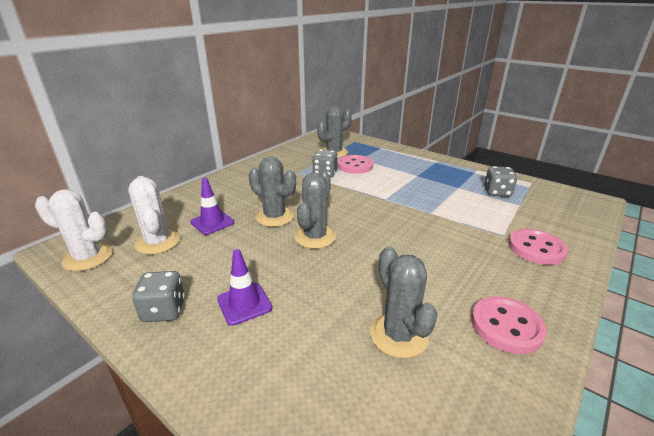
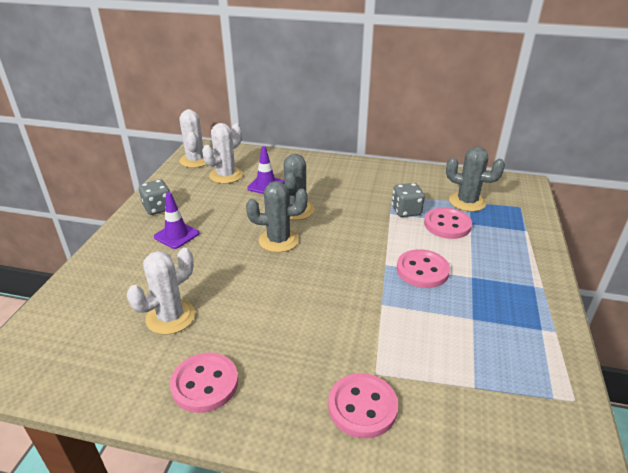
camera: 65 degrees right, 5 degrees up
grey cactus [370,246,437,358] -> white cactus [127,248,195,335]
grey dice [484,166,517,197] -> none
none -> pink button [397,249,450,288]

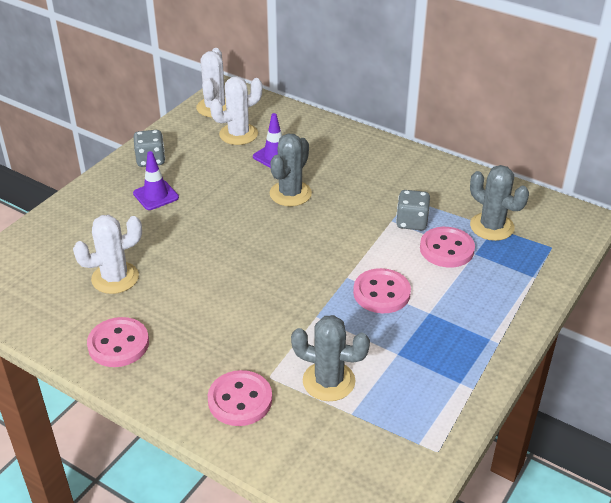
camera: 20 degrees right, 5 degrees up
grey cactus [246,181,308,252] -> grey cactus moved to [291,315,370,401]

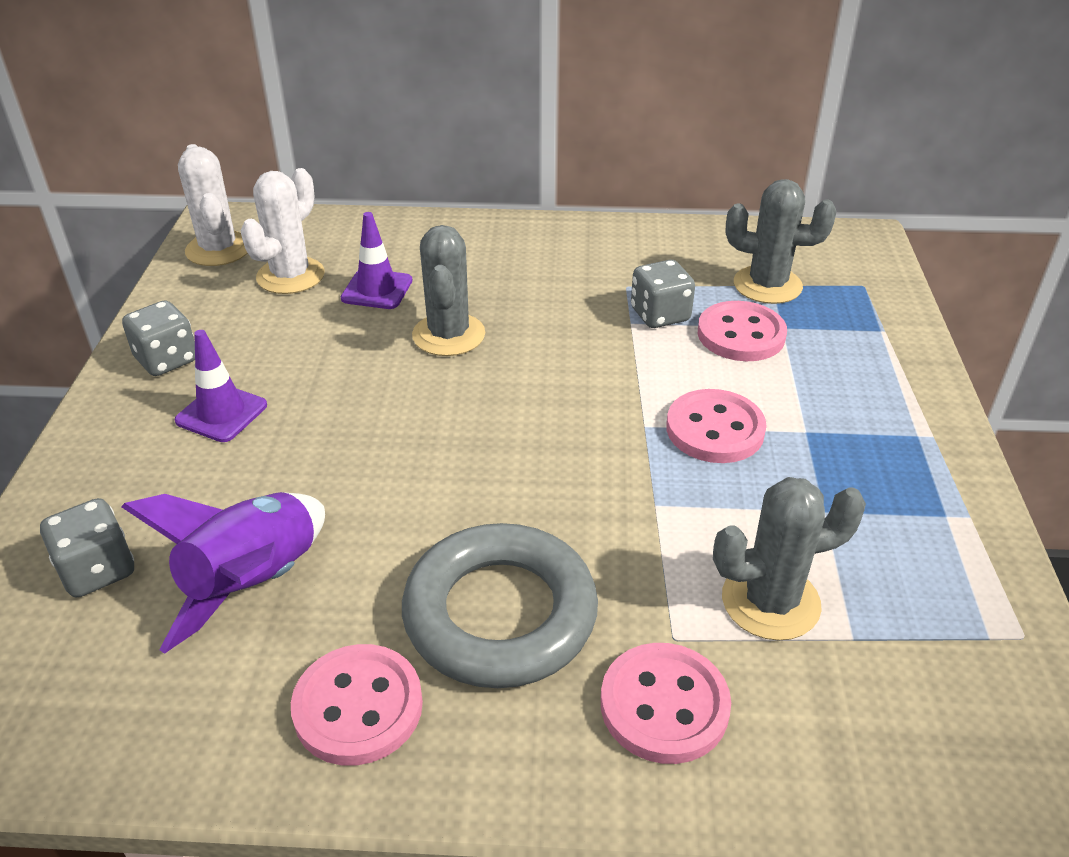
camera: 30 degrees left, 0 degrees up
white cactus [73,215,142,294] -> purple rocket [121,492,325,654]
none -> grey dice [40,498,134,597]
none -> grey ring [402,523,598,688]

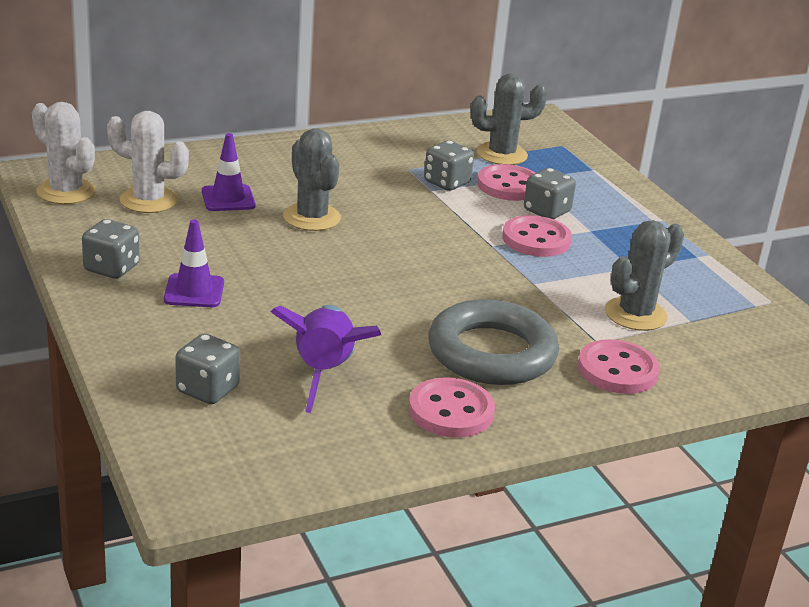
camera: 30 degrees left, 10 degrees down
white cactus [240,168,325,294] -> white cactus turned 75 degrees counterclockwise [107,111,189,213]
none -> grey dice [524,168,576,219]

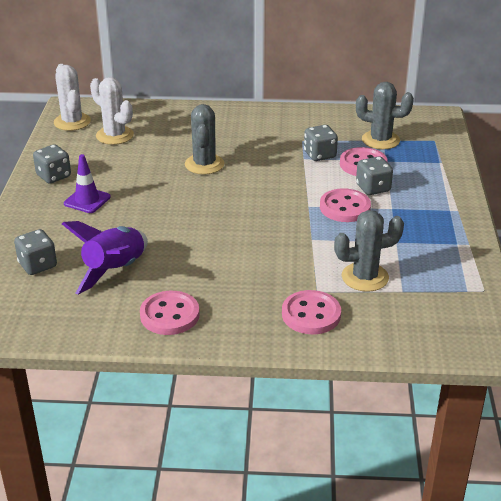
camera: 30 degrees right, 5 degrees up
purple traffic cone [202,133,256,211] -> none
grey ring [428,299,559,385] -> none

